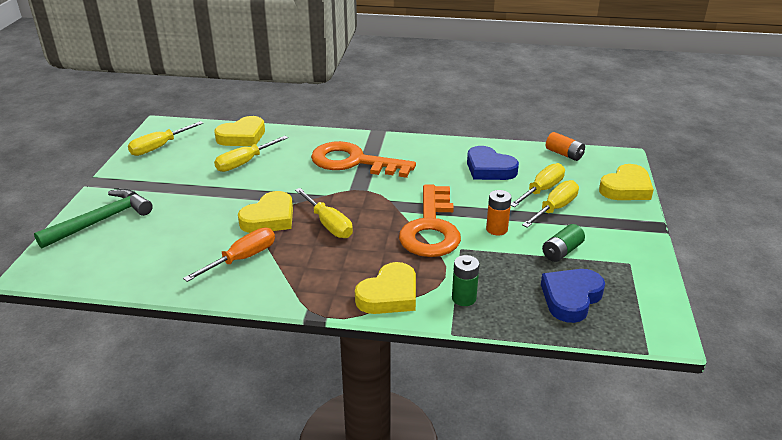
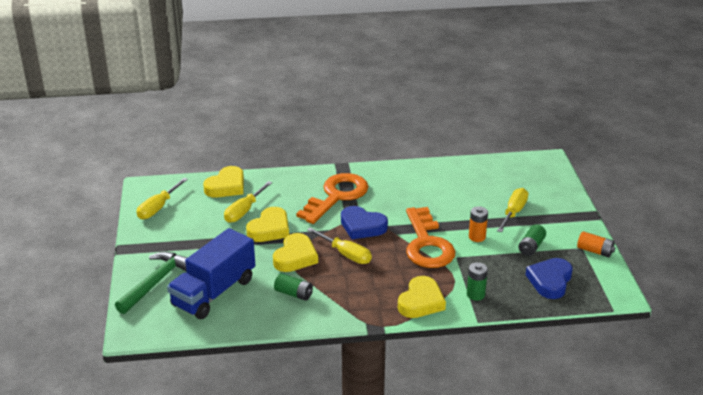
camera: 15 degrees left, 0 degrees up
orange screwdriver [183,228,275,282] -> green battery [274,273,313,301]
orange key [311,141,416,178] -> orange key turned 120 degrees clockwise [296,173,369,224]
blue heart [467,146,519,180] -> blue heart moved to [341,206,388,239]
yellow screwdriver [511,163,565,207] -> none
orange battery [546,132,585,161] -> orange battery moved to [577,231,615,257]
yellow heart [599,164,654,200] -> yellow heart moved to [246,207,289,242]
none -> blue truck [167,228,255,319]

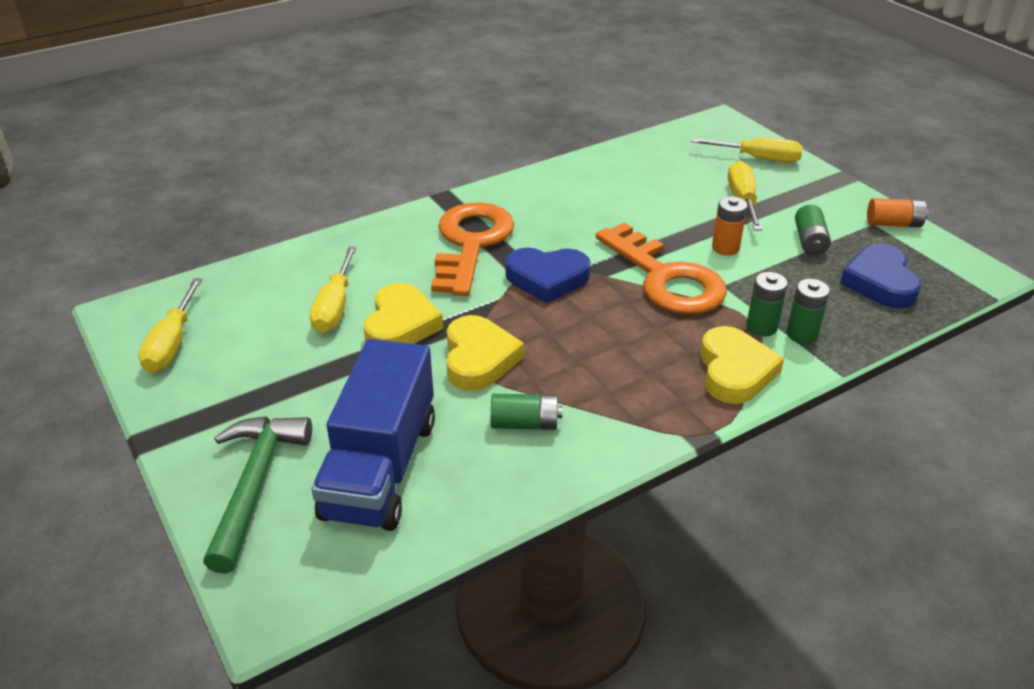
camera: 25 degrees left, 5 degrees up
yellow heart [203,166,244,198] -> none
yellow screwdriver [307,228,372,264] -> yellow screwdriver moved to [691,138,803,163]
none -> green battery [746,272,788,337]

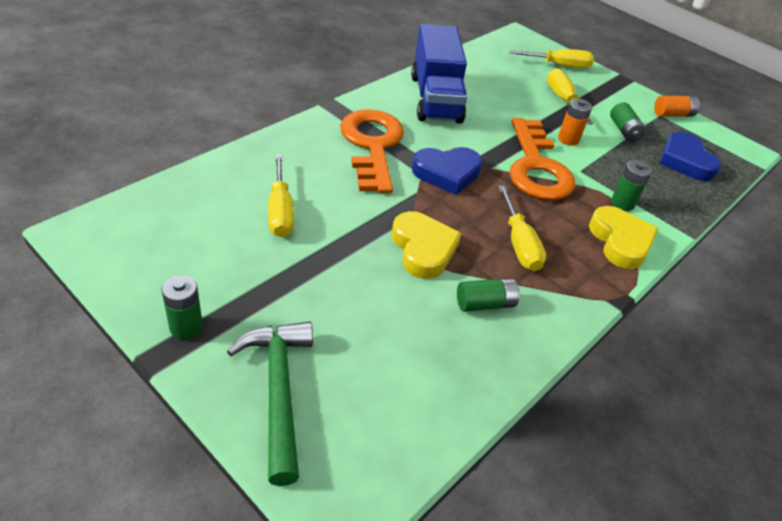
camera: 20 degrees left, 5 degrees up
yellow screwdriver [138,278,202,373] -> yellow screwdriver moved to [498,185,546,271]
blue truck [311,339,435,531] -> blue truck moved to [411,24,467,123]
yellow heart [364,283,443,344] -> none
orange key [596,222,727,315] -> orange key turned 45 degrees clockwise [510,118,575,200]
green battery [786,279,830,344] -> green battery moved to [162,275,203,340]

